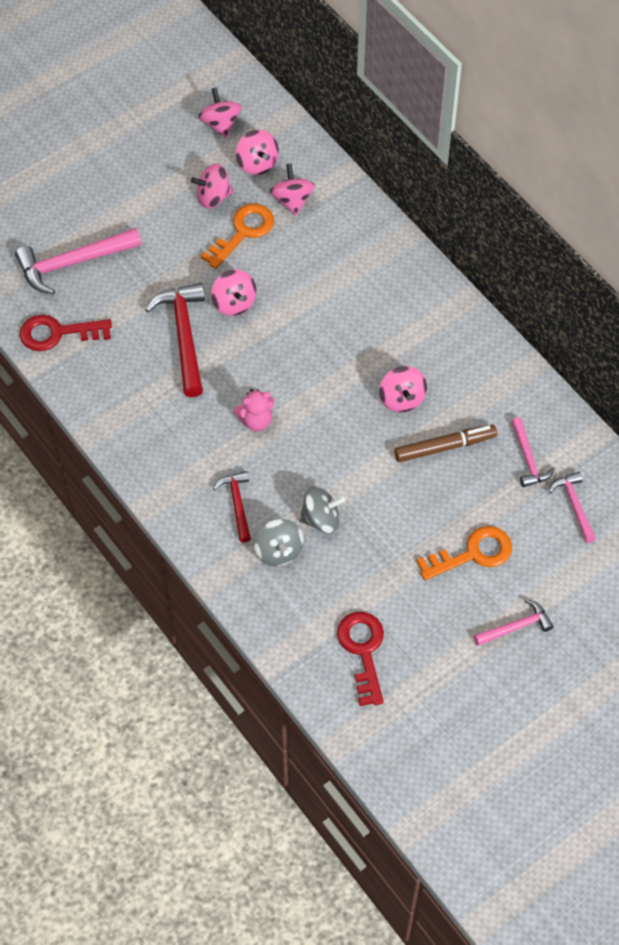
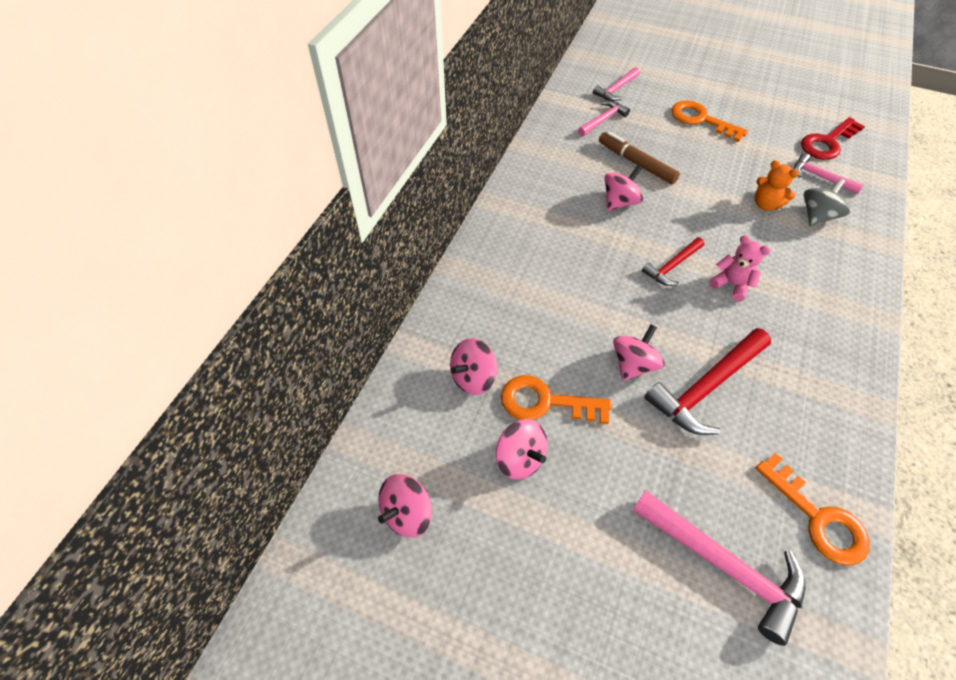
camera: 120 degrees left, 5 degrees down
red key [20,315,112,351] -> orange key [756,453,870,566]
red hammer [213,471,251,543] -> red hammer moved to [642,237,705,286]
pink spinning top [236,130,279,175] -> none
grey spinning top [299,486,345,533] -> orange teddy bear [755,160,799,211]
pink hammer [474,599,554,646] -> pink hammer moved to [794,153,864,194]

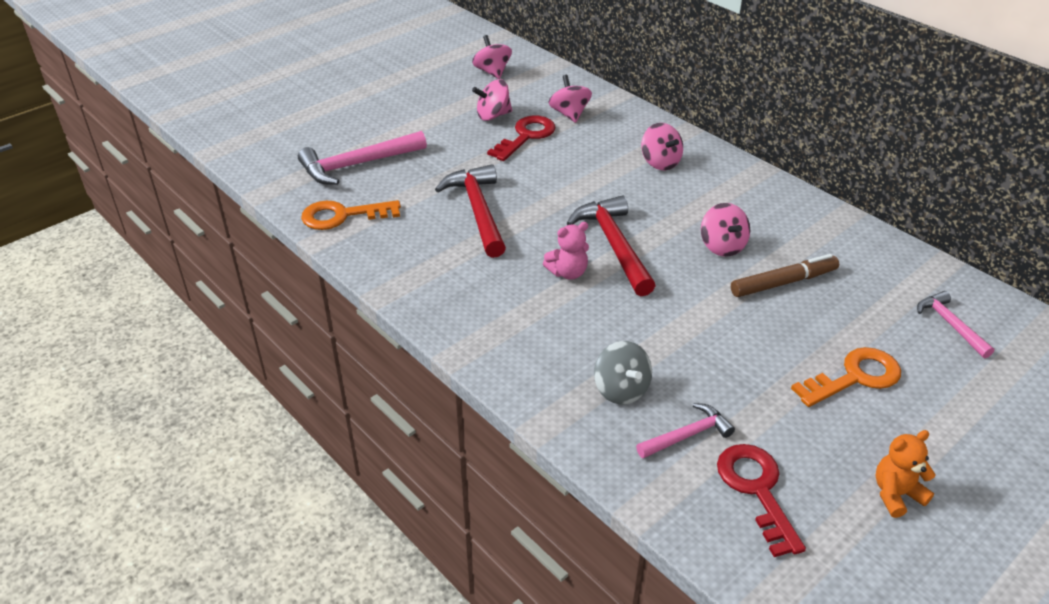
camera: 115 degrees right, 15 degrees down
orange key [501,375,612,424] -> red key [487,116,556,161]
pink hammer [578,101,630,136] -> none
pink spinning top [613,324,665,381] -> pink spinning top moved to [641,123,683,170]
red hammer [642,237,705,286] -> red hammer [567,195,656,296], size x1.74
orange teddy bear [755,160,799,211] -> orange teddy bear moved to [875,430,936,518]

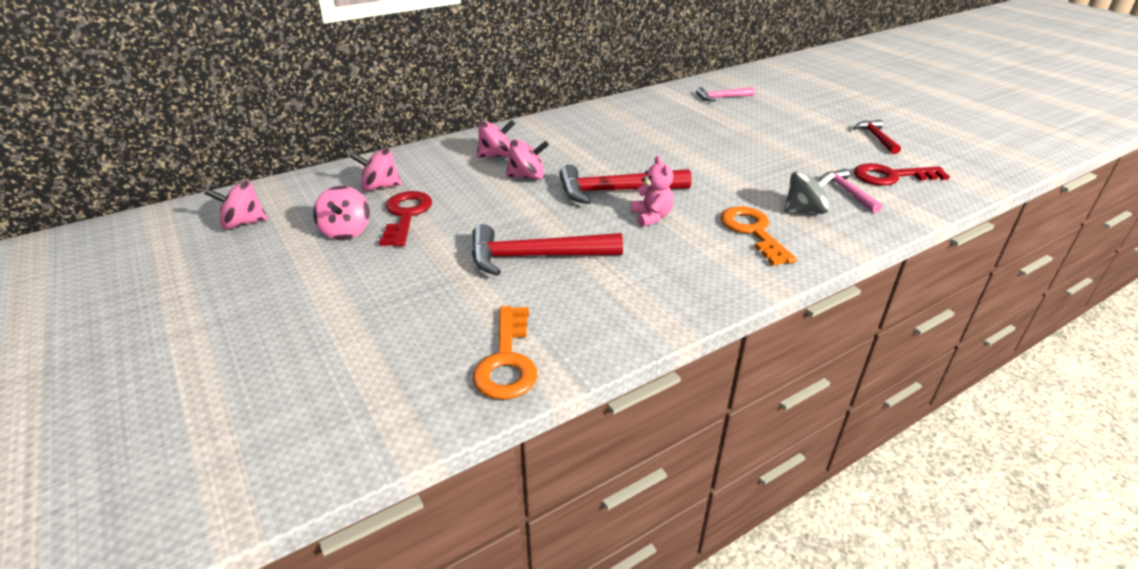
camera: 80 degrees left, 5 degrees down
pink hammer [298,131,427,185] -> none
red key [487,116,556,161] -> red key turned 45 degrees clockwise [379,191,432,247]
pink spinning top [701,203,750,257] -> pink spinning top moved to [506,139,549,179]
brown marker [731,254,839,297] -> none
orange key [791,347,901,407] -> orange key moved to [720,206,797,266]
orange teddy bear [875,430,936,518] -> red hammer [854,120,901,154]

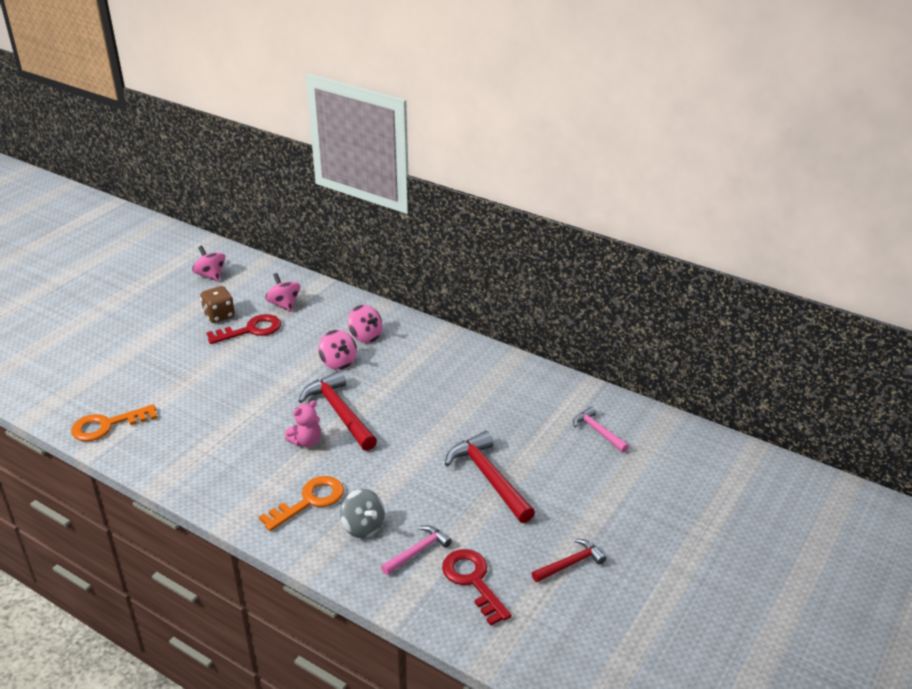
camera: 65 degrees right, 0 degrees up
pink spinning top [313,186,370,240] -> brown dice [200,286,235,323]
red hammer [472,224,623,276] -> red hammer moved to [445,431,535,523]

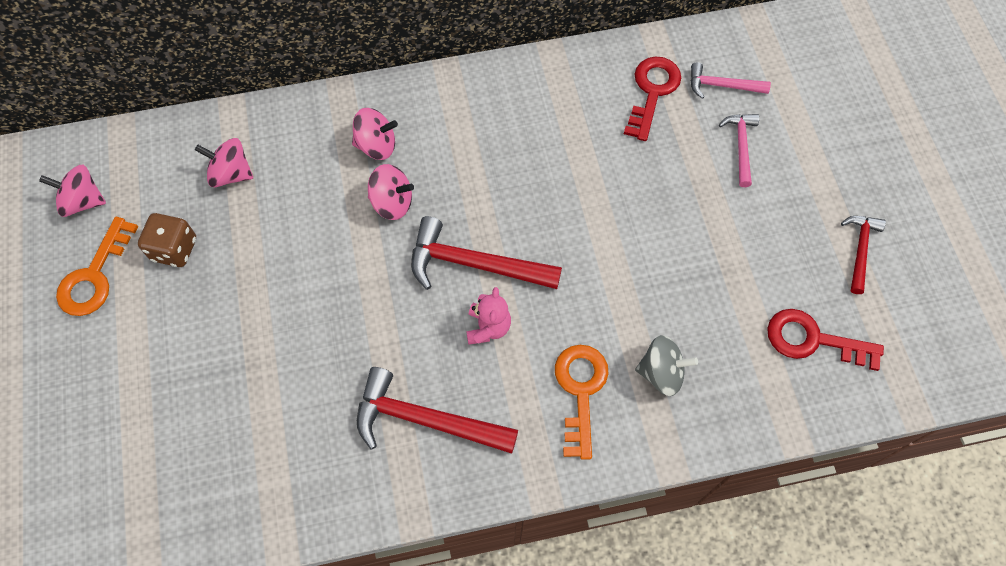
camera: 45 degrees left, 30 degrees up
orange key [71,404,157,441] -> orange key moved to [56,217,138,316]
red key [206,314,281,344] -> red key moved to [624,57,681,141]
pink hammer [381,525,452,575] -> pink hammer moved to [719,114,759,187]
red hammer [445,431,535,523] -> red hammer moved to [357,367,518,454]

